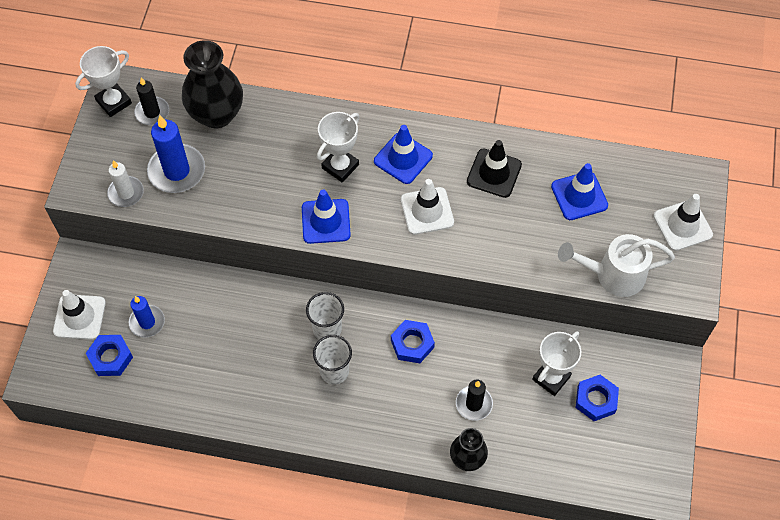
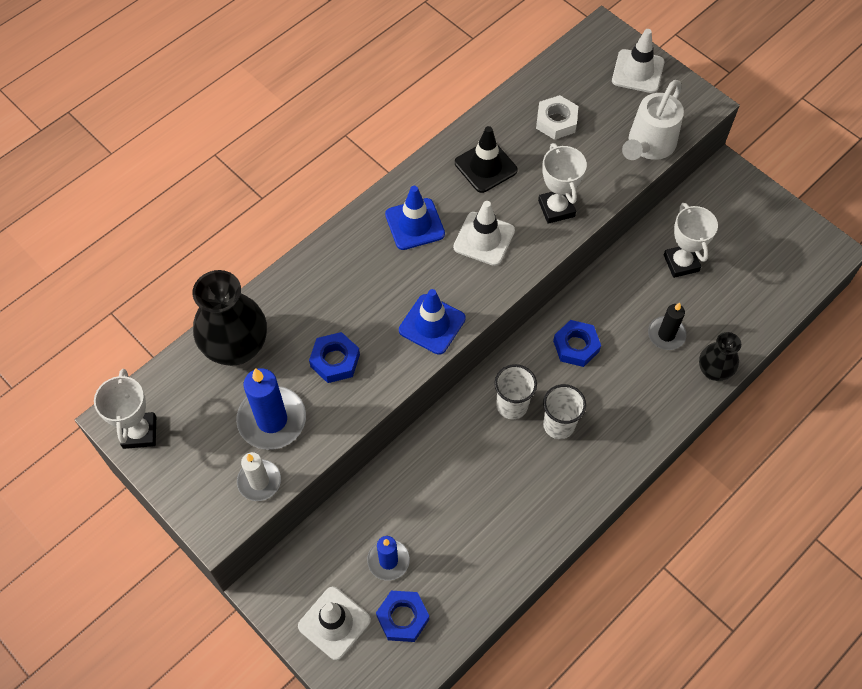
camera: 55 degrees left, 0 degrees up
black candle [134,77,169,125] -> none
white trophy [317,112,360,182] -> white trophy moved to [538,143,587,224]
blue traffic cone [551,163,608,220] -> white nut [536,95,579,140]
blue nut [575,375,619,421] -> blue nut moved to [309,332,360,383]

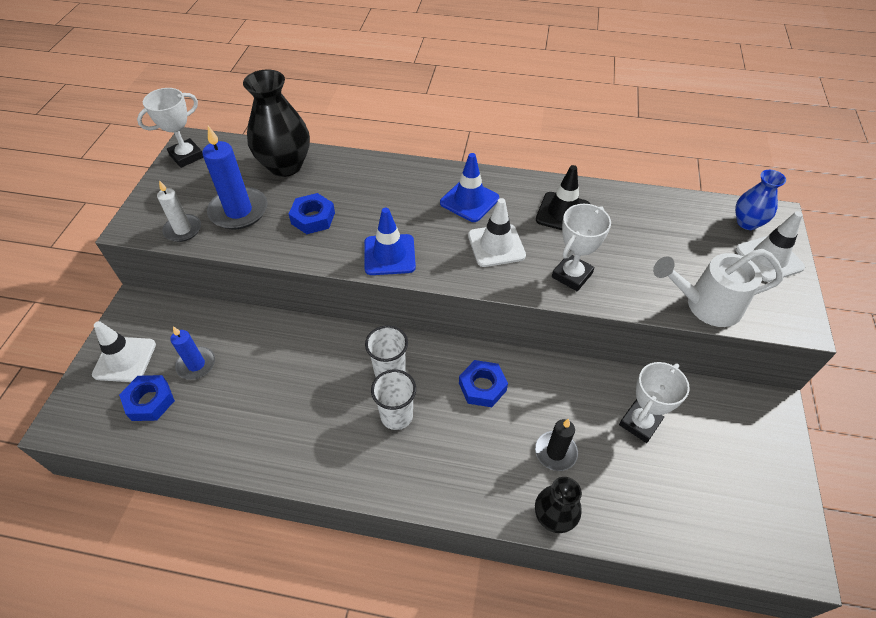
camera: 55 degrees right, 10 degrees down
white nut [536,95,579,140] -> none
none -> blue vase [735,170,786,230]

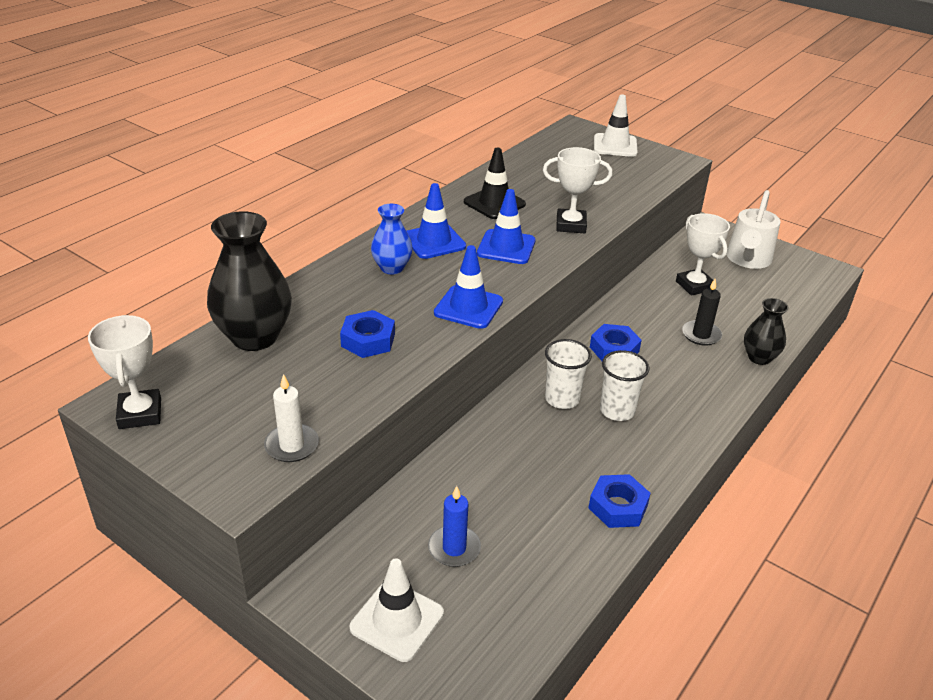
camera: 65 degrees left, 15 degrees down
blue nut [119,375,175,421] -> blue nut moved to [589,474,651,528]
blue candle [202,126,267,229] -> none
white traffic cone [468,198,526,267] -> blue traffic cone [477,189,536,264]
white trophy [552,204,611,291] -> white trophy turned 60 degrees counterclockwise [543,147,612,233]
white watering can [653,249,783,327] -> white watering can moved to [727,190,780,269]
blue vase [735,170,786,230] -> blue vase moved to [371,204,413,275]

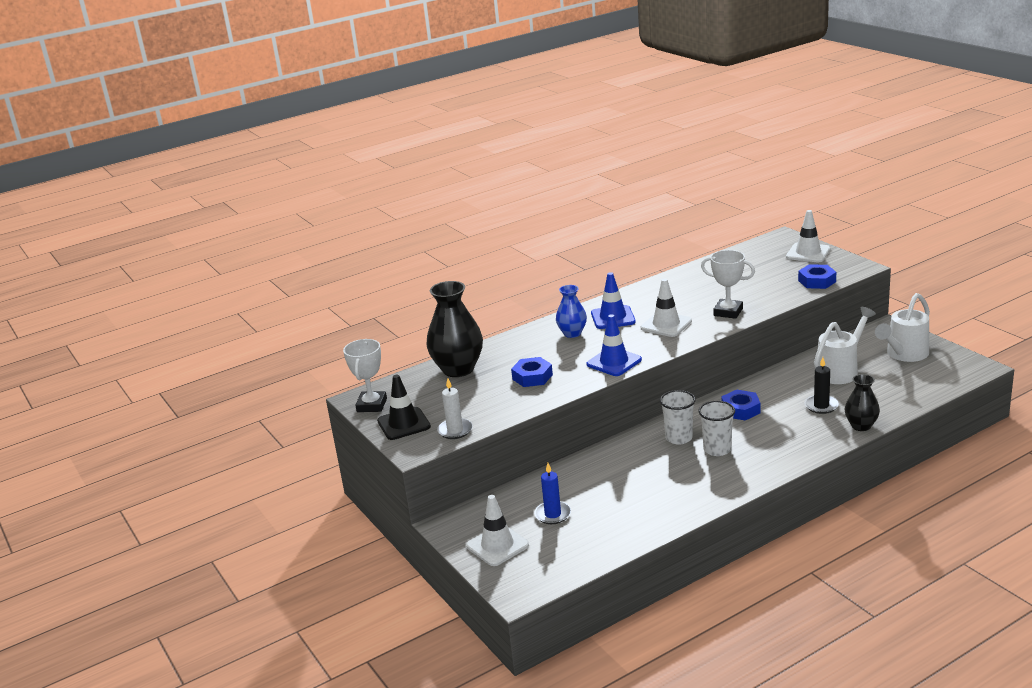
camera: 25 degrees right, 10 degrees down
black traffic cone [464,148,526,219] -> black traffic cone moved to [377,375,431,440]
blue traffic cone [477,189,536,264] -> white traffic cone [641,279,692,337]
blue nut [589,474,651,528] -> blue nut moved to [798,264,836,289]
white trophy [676,213,730,296] -> white watering can [814,307,876,384]

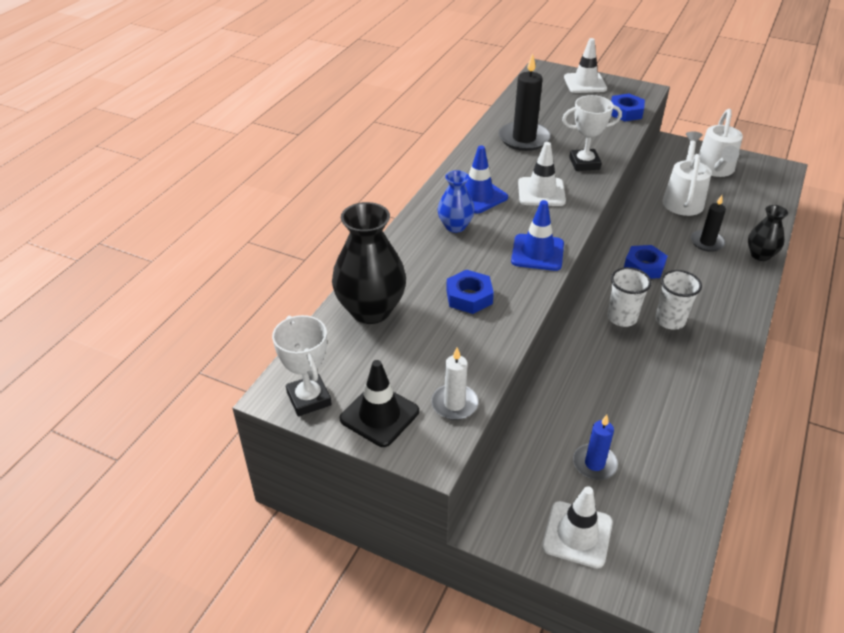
camera: 35 degrees left, 15 degrees up
none -> black candle [499,54,551,151]

